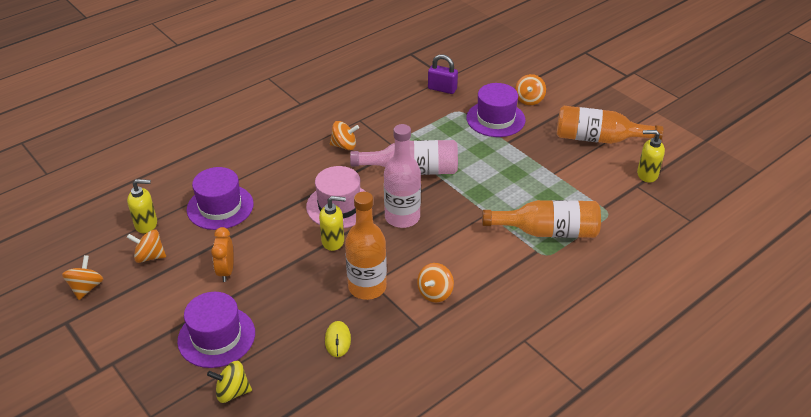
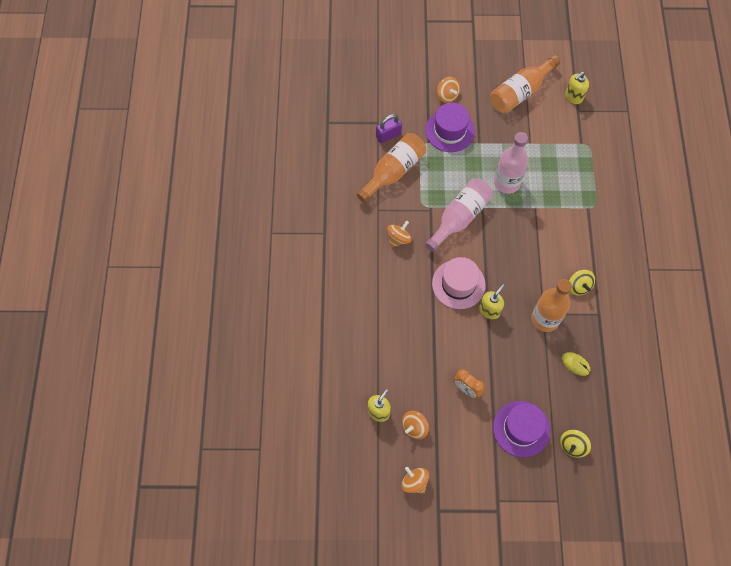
camera: 50 degrees left, 25 degrees up
purple hat [187,167,254,230] -> none
pink bottle [384,124,421,228] -> pink bottle moved to [494,132,528,194]
orange spinning top [417,263,454,302] -> yellow spinning top [569,270,595,296]
orange bottle [482,200,601,238] -> orange bottle moved to [356,133,426,203]

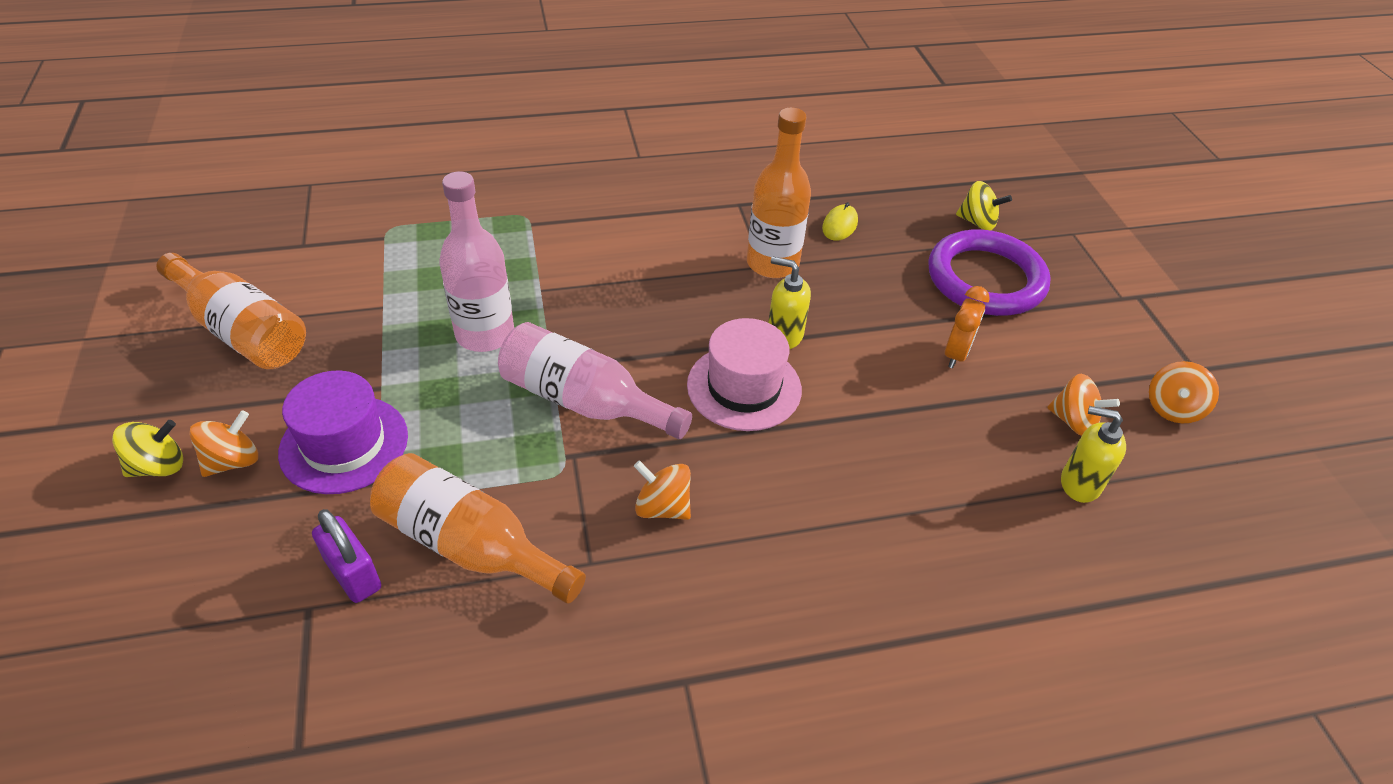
camera: 105 degrees left, 20 degrees down
purple hat [493,401,550,457] -> purple ring [928,229,1051,316]
yellow soap dispenser [565,72,589,104] -> none
yellow spinning top [569,270,595,296] -> yellow spinning top moved to [112,420,183,477]

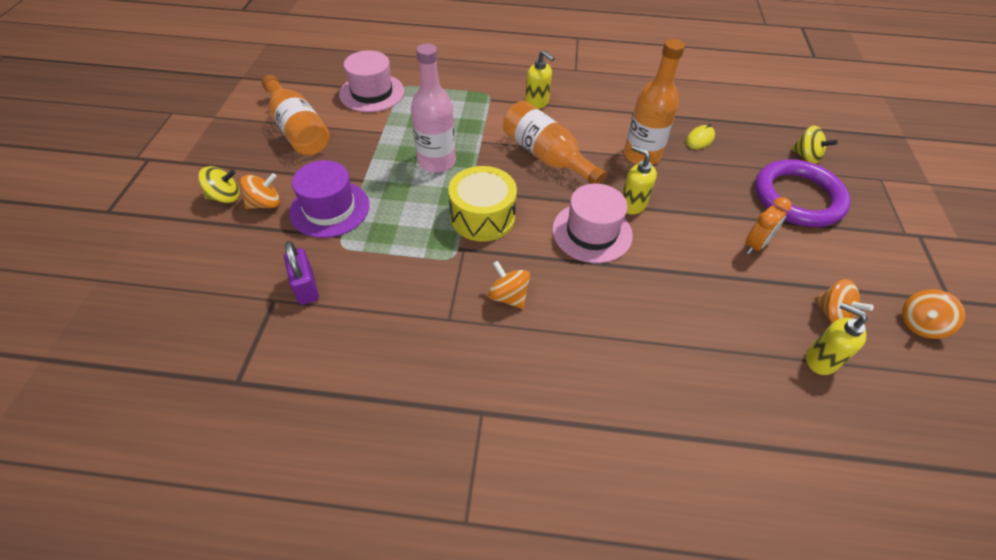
camera: 20 degrees right, 5 degrees up
orange bottle [370,453,586,604] -> orange bottle moved to [503,101,607,184]
pink bottle [498,322,692,439] -> yellow drum [448,166,517,242]
none -> pink hat [339,50,404,112]
none -> yellow soap dispenser [525,50,555,109]

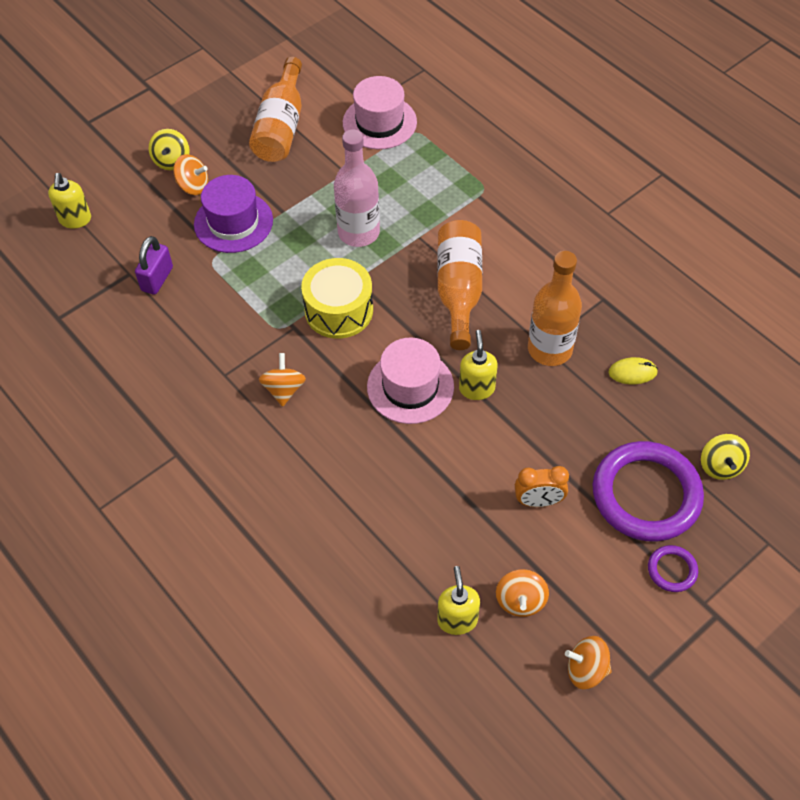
camera: 45 degrees right, 5 degrees up
yellow spinning top [198,166,240,203] -> yellow spinning top turned 60 degrees clockwise [149,129,189,170]
yellow soap dispenser [525,50,555,109] -> yellow soap dispenser moved to [48,173,91,229]
none -> purple ring [648,545,698,592]

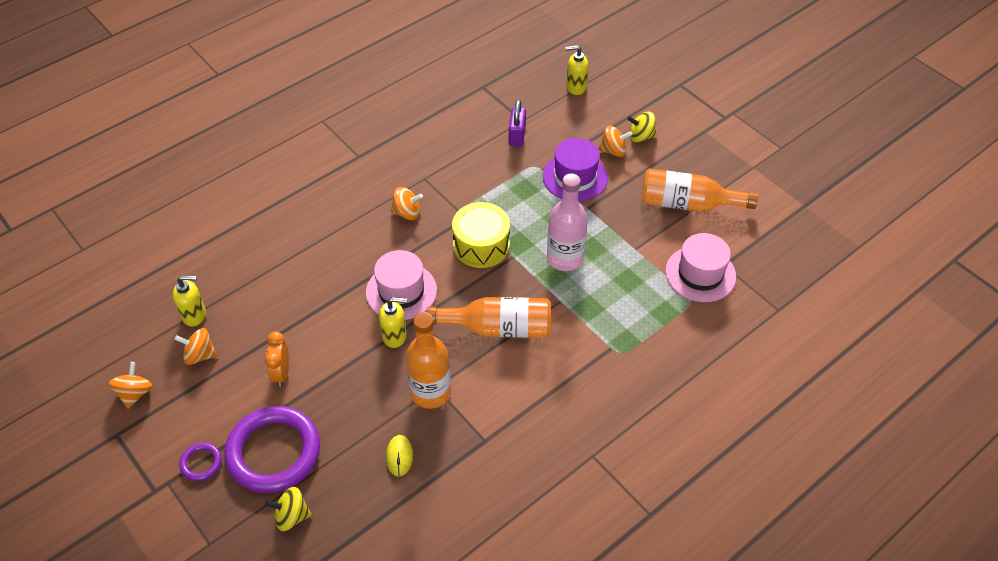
camera: 90 degrees right, 5 degrees down
purple padlock [135,236,173,295] -> purple padlock turned 75 degrees clockwise [509,100,526,147]
orange spinning top [173,154,208,195] -> orange spinning top turned 105 degrees counterclockwise [598,126,633,157]

